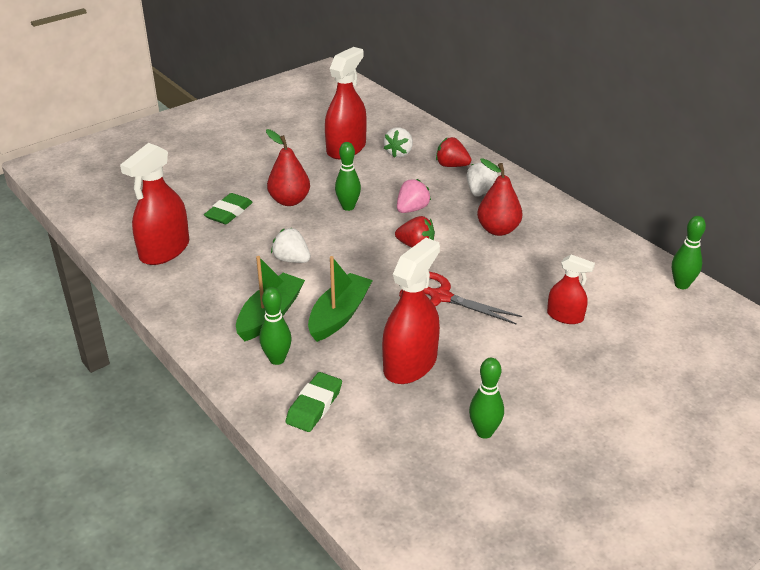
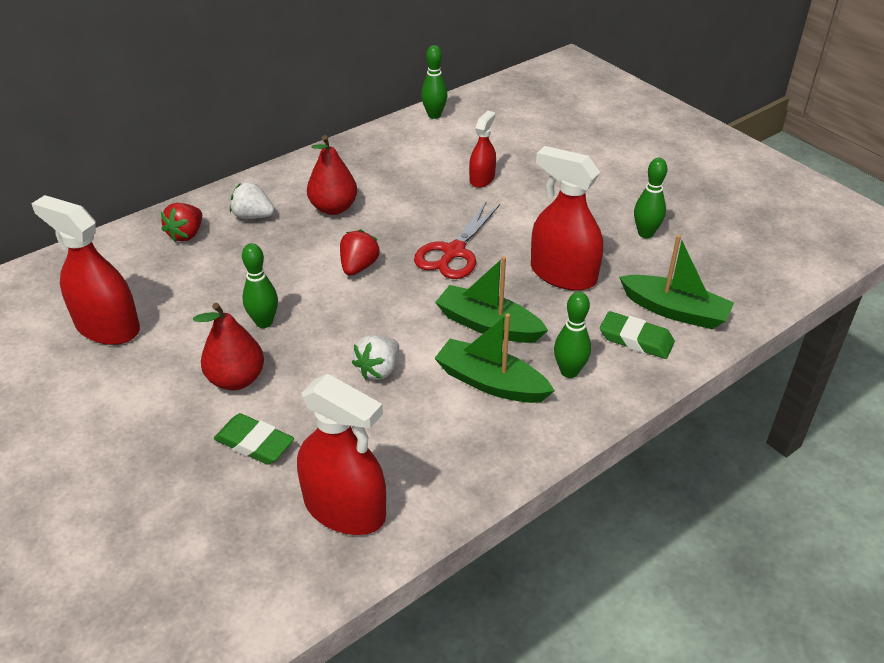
camera: 90 degrees left, 5 degrees up
white strawberry [383,127,413,158] -> none
pink strawberry [397,179,431,213] -> none
none -> green boat [619,235,734,329]

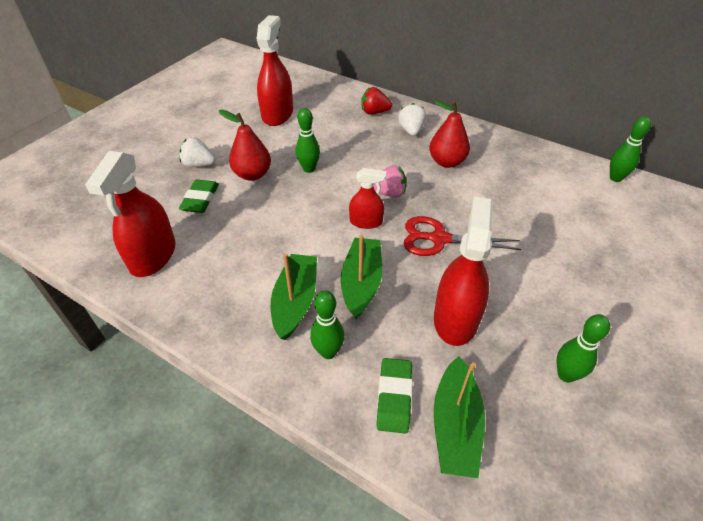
camera: 70 degrees right, 5 degrees up
red strawberry [340,230,380,276] -> pink strawberry [373,165,407,198]
white strawberry [352,335,399,380] -> white strawberry moved to [179,137,216,167]
red spray bottle [469,111,496,188] -> red spray bottle moved to [349,168,386,229]

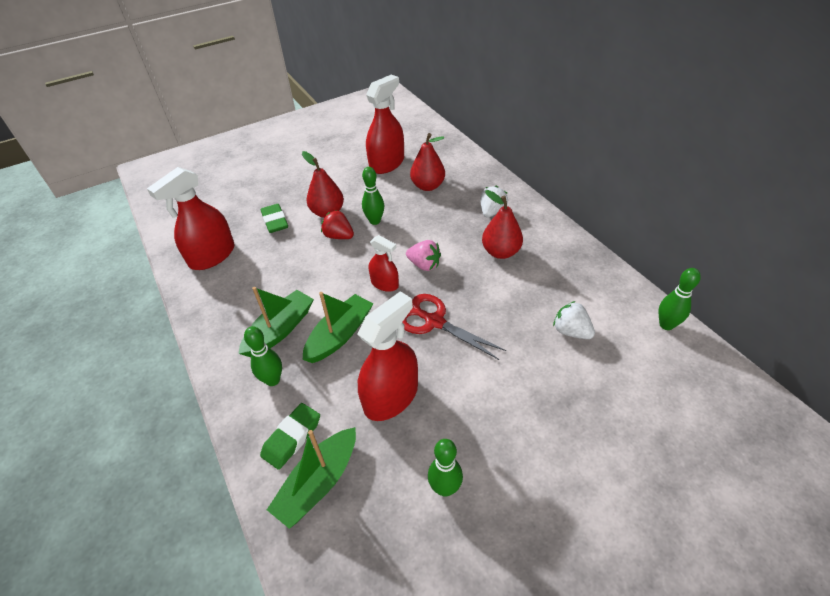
camera: 30 degrees right, 0 degrees up
white strawberry [179,137,216,167] -> white strawberry moved to [553,301,595,339]
green eraser [179,180,219,213] -> green eraser turned 60 degrees counterclockwise [261,204,288,233]
red strawberry [361,87,392,114] -> red strawberry moved to [321,210,354,239]
none -> red pear [410,133,445,191]

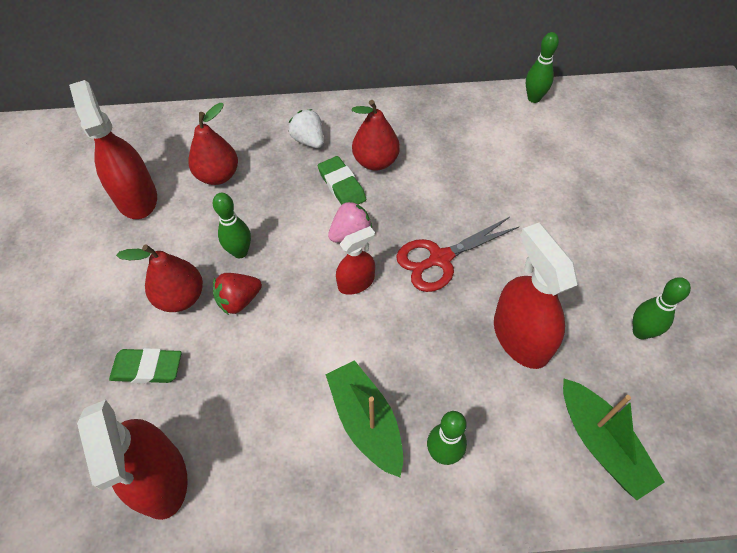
camera: 65 degrees left, 10 degrees up
green eraser [260,403,320,470] -> green eraser moved to [318,156,366,205]
green boat [303,292,373,363] -> none
white strawberry [553,301,595,339] -> none

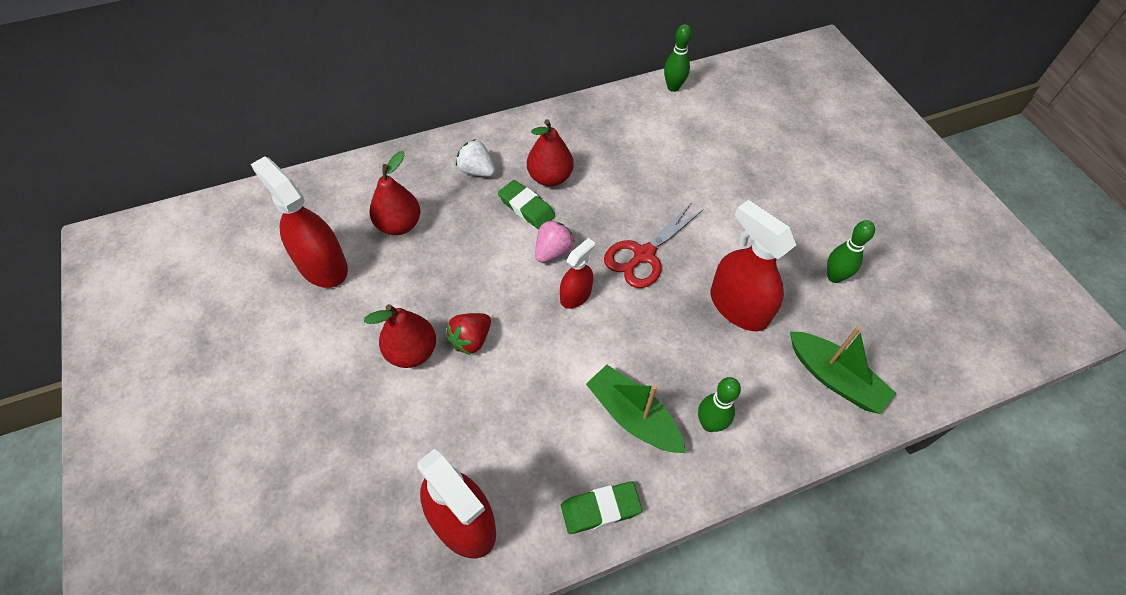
camera: 20 degrees left, 0 degrees up
green eraser [109,348,182,383] -> green eraser moved to [561,481,642,534]
green bowling pin [213,193,251,258] -> none

